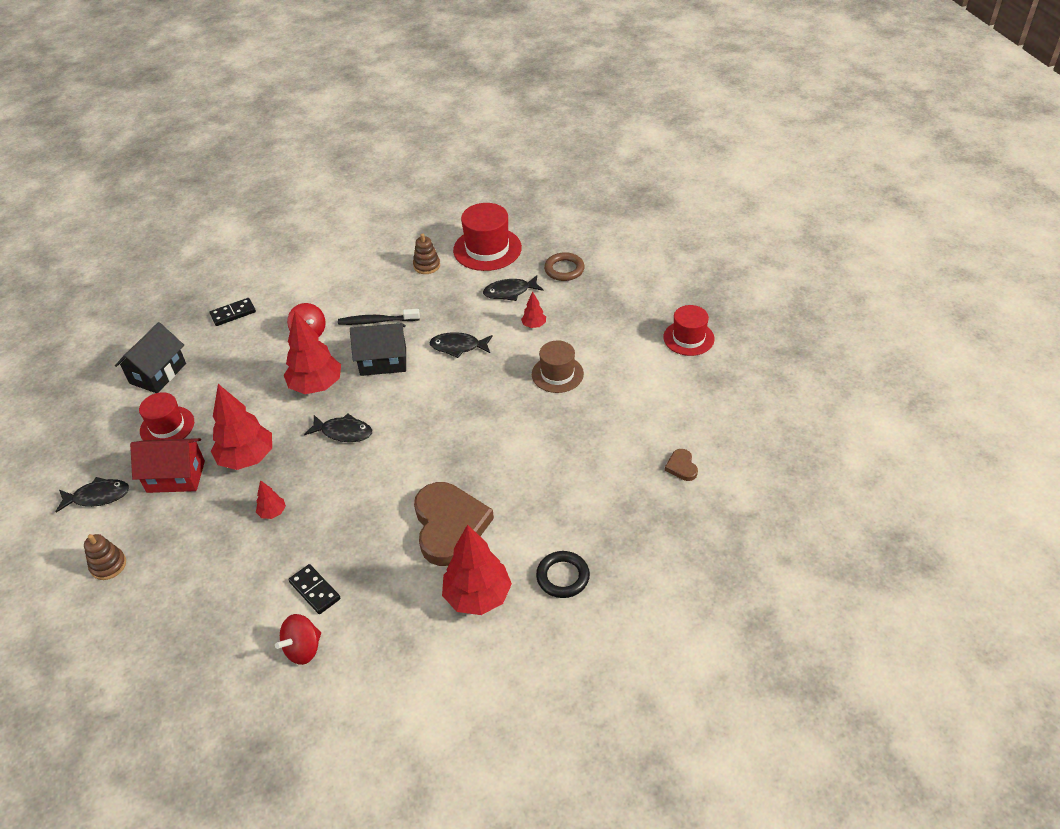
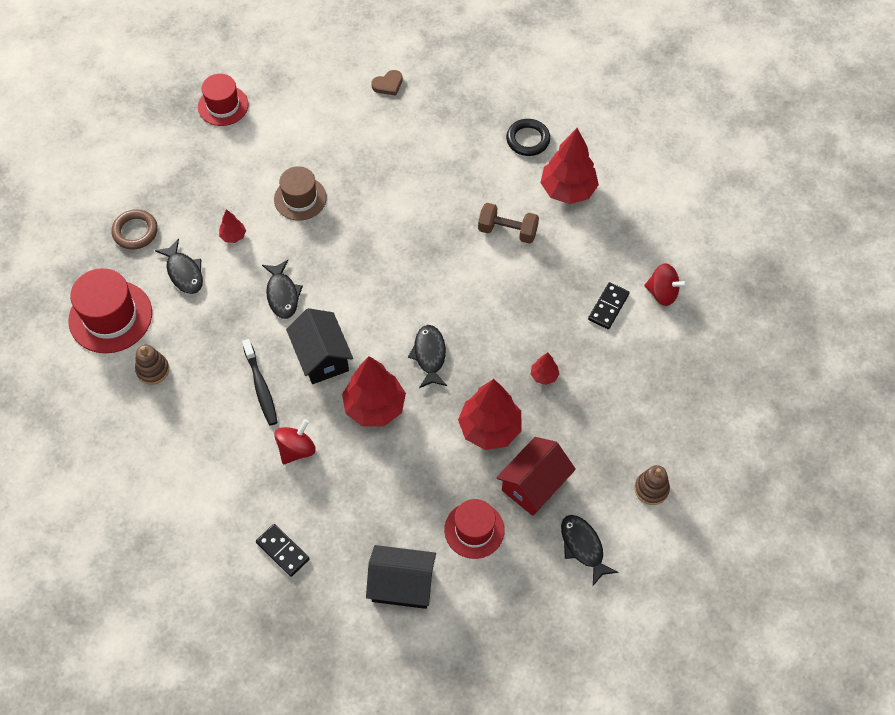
camera: 110 degrees left, 15 degrees up
red house [130,438,205,493] -> red house turned 60 degrees clockwise [496,437,576,516]
brown heart [414,482,494,566] -> brown dumbbell [478,203,539,244]

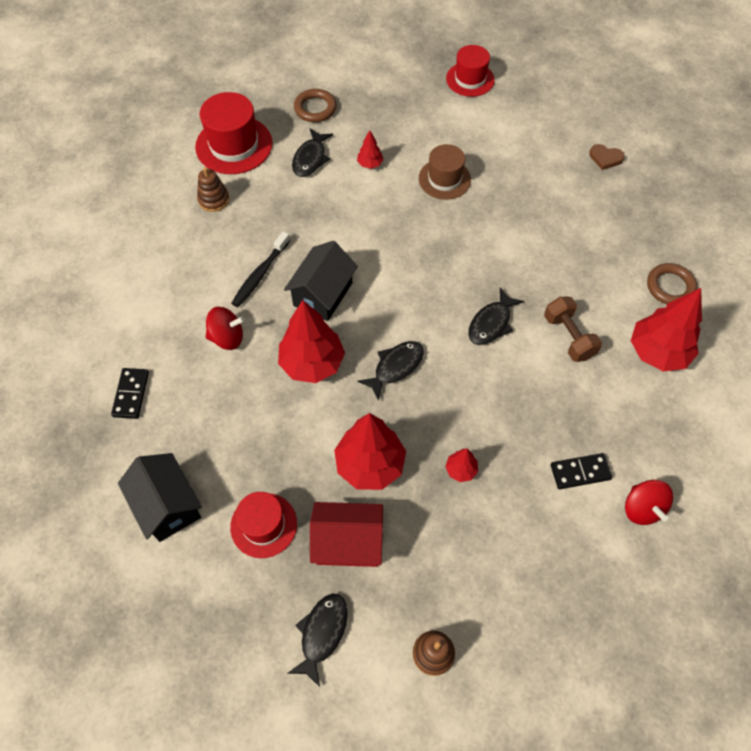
camera: 50 degrees right, 0 degrees up
black fish [262,260,303,319] -> black fish moved to [468,288,524,345]
black ring [506,119,550,156] -> brown ring [647,263,697,304]

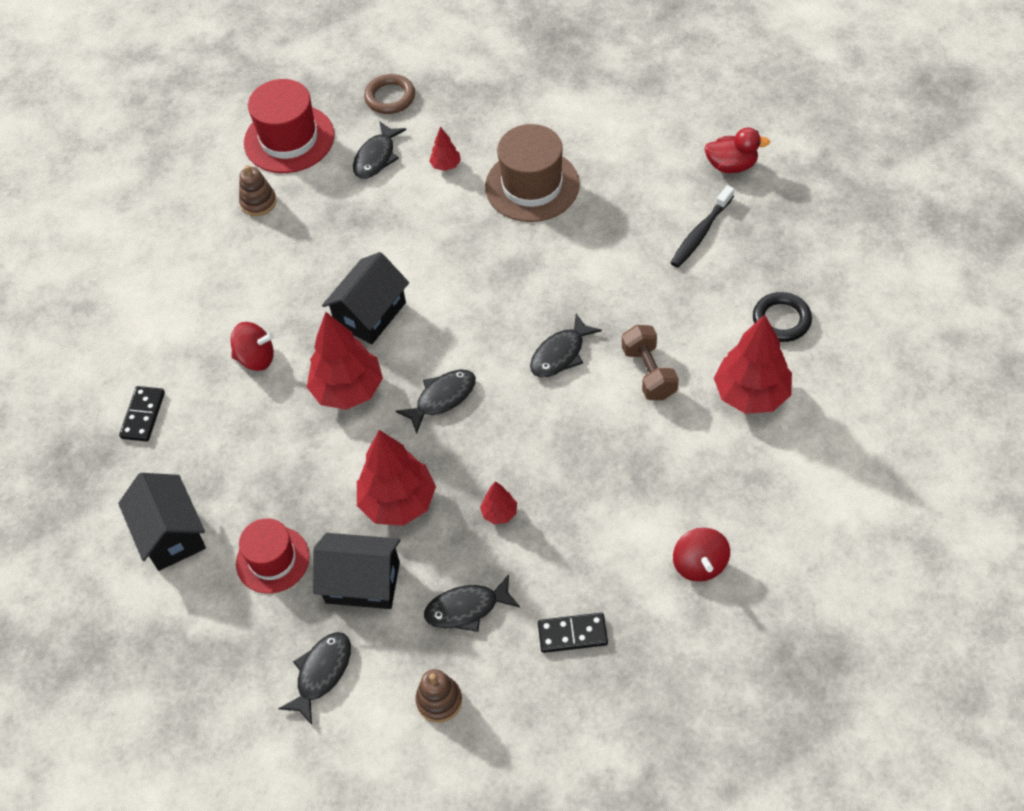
camera: 10 degrees right, 5 degrees down
black toothbrush [231,231,290,307] -> black toothbrush moved to [670,185,734,268]
red house [310,502,383,567] -> black house [313,533,400,609]
brown hat [419,144,471,200] -> brown hat [485,124,580,222], size x1.50
red hat [446,45,495,97] -> none
black domino [551,453,613,489] -> black domino moved to [538,613,608,653]
brown heart [589,144,625,170] -> red duck [704,128,770,173]
brown ring [647,263,697,304] -> black ring [753,292,812,342]
none -> black fish [424,574,520,632]

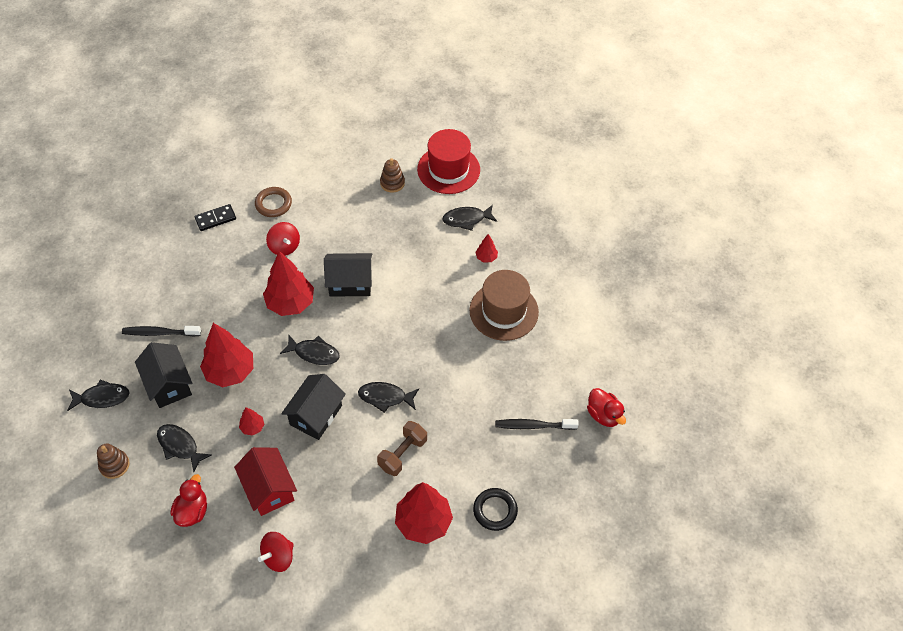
camera: 50 degrees right, 0 degrees up
black house [118,473,206,571] -> black house moved to [281,374,346,440]
red hat [236,518,310,594] -> black toothbrush [122,326,201,336]
brown ring [364,74,415,114] -> brown ring moved to [255,187,292,217]
black domino [538,613,608,653] -> red duck [171,474,207,527]
none -> red house [234,447,297,516]

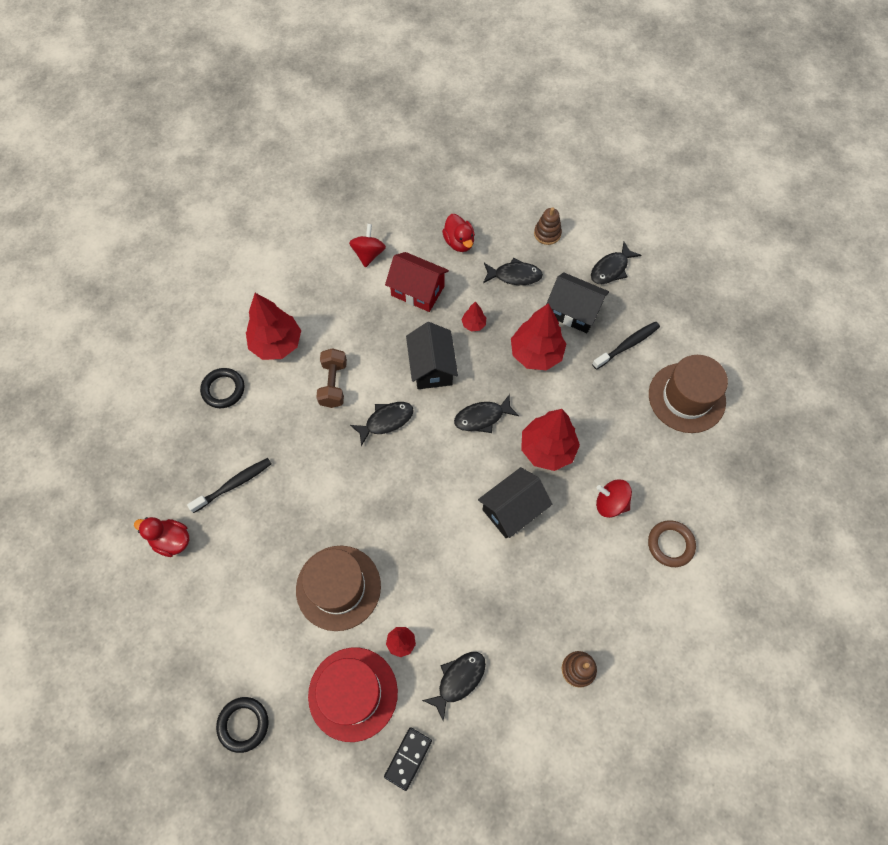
camera: 145 degrees right, 10 degrees up
black domino [195,204,236,231] -> black domino moved to [384,727,432,791]
red hat [417,129,480,194] -> red hat moved to [308,647,398,742]
none -> black ring [216,697,269,753]
none -> brown hat [649,355,728,433]

